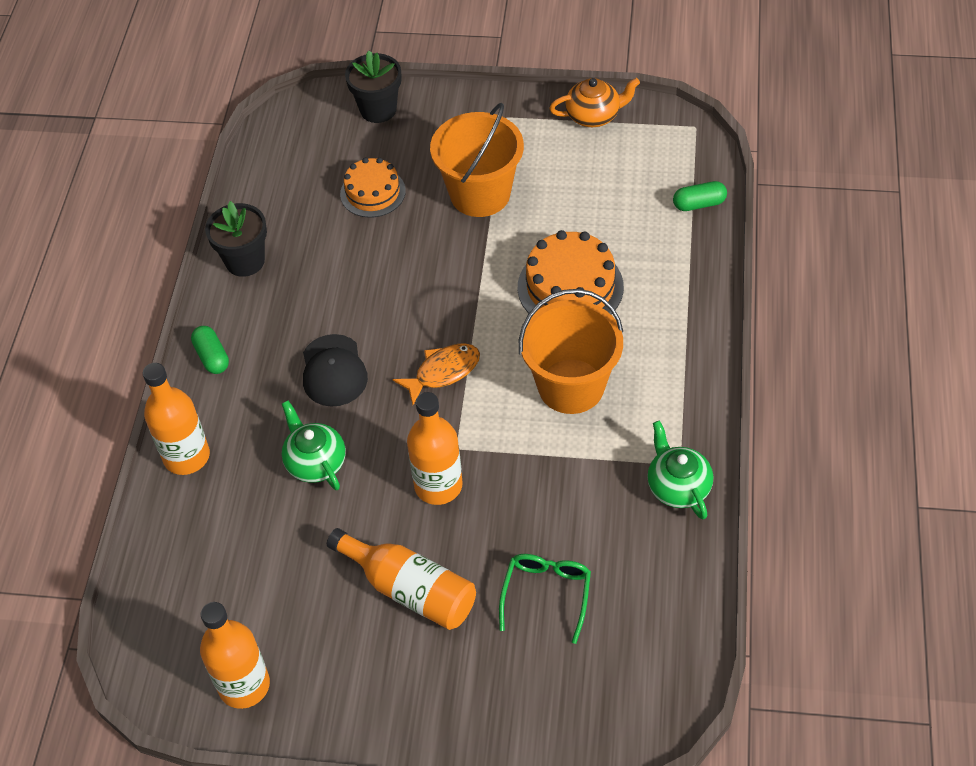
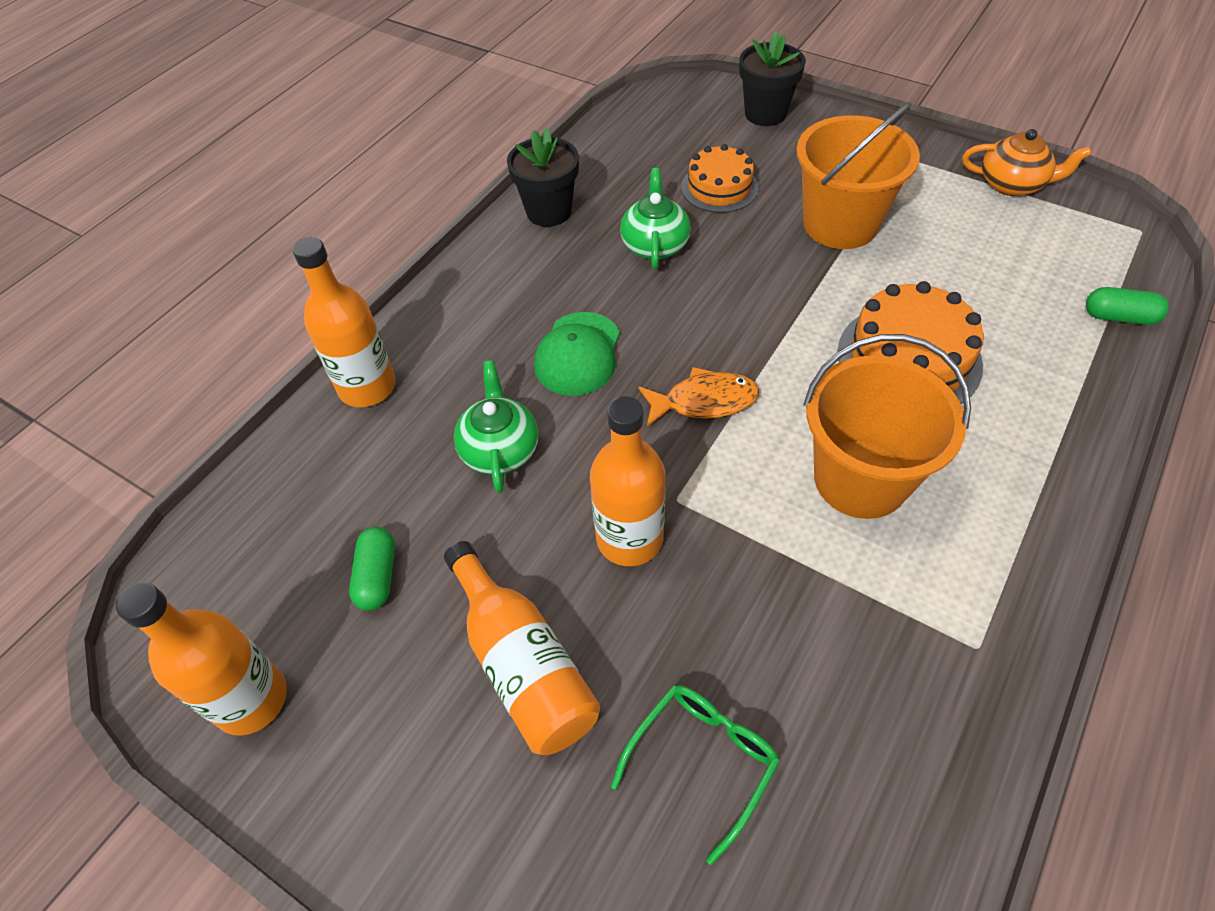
camera: 25 degrees right, 0 degrees up
green capsule [191,326,229,374] -> green capsule moved to [349,527,395,611]
black cap [303,334,368,407] -> green cap [534,312,620,396]
green teapot [647,421,713,519] -> green teapot moved to [620,168,691,269]

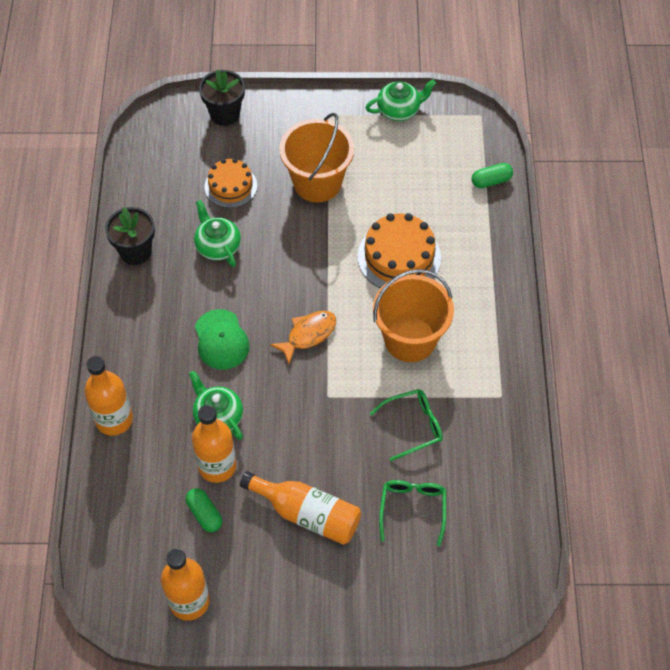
camera: 35 degrees left, 5 degrees up
orange bottle [590,396,666,566] -> orange bottle moved to [192,405,236,483]
orange teapot [962,129,1091,196] -> green teapot [365,80,436,121]
none -> green glasses [370,389,443,461]

